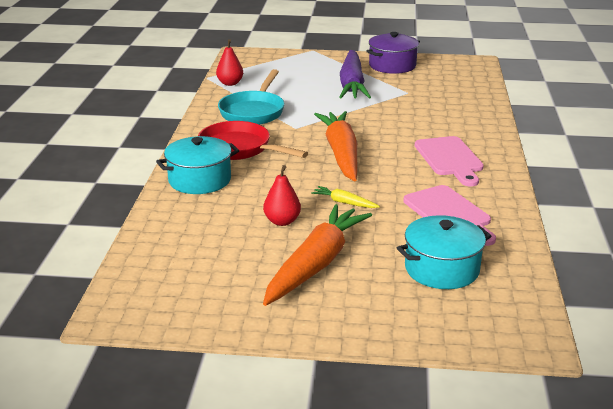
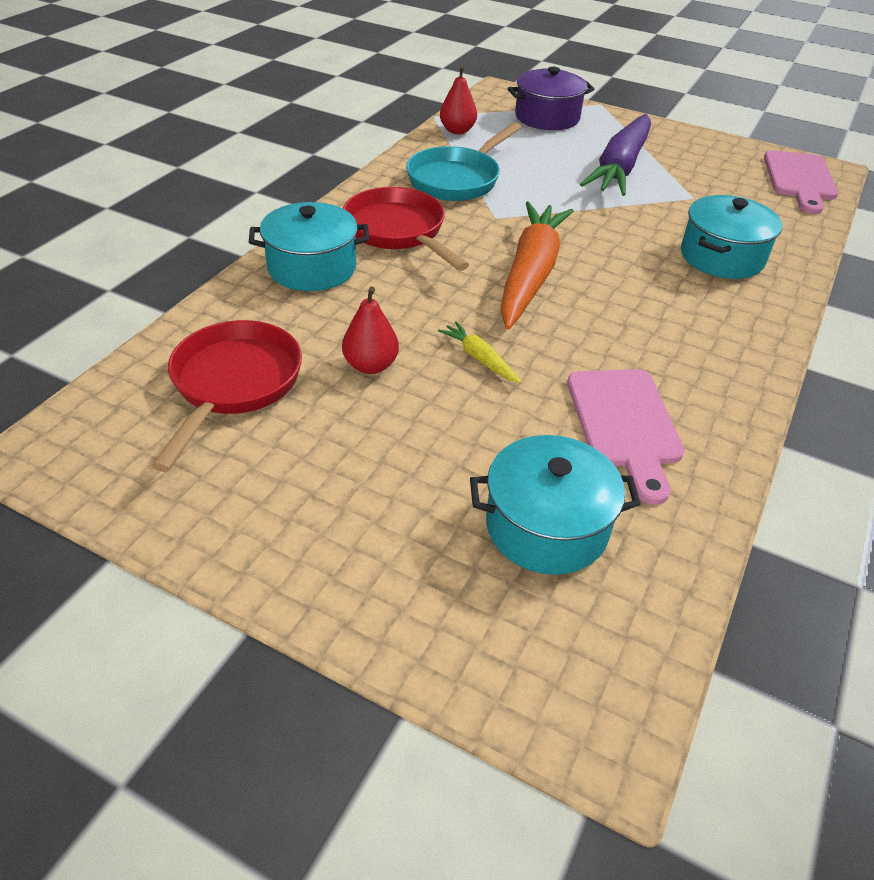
camera: 20 degrees right, 15 degrees up
orange carrot [263,204,372,306] -> none
purple pot [366,32,420,74] -> purple pot moved to [508,67,595,130]
pink cutting board [415,136,484,186] -> pink cutting board moved to [764,150,838,214]
none -> red pan [151,320,302,472]
none -> turquoise pot [681,195,782,279]

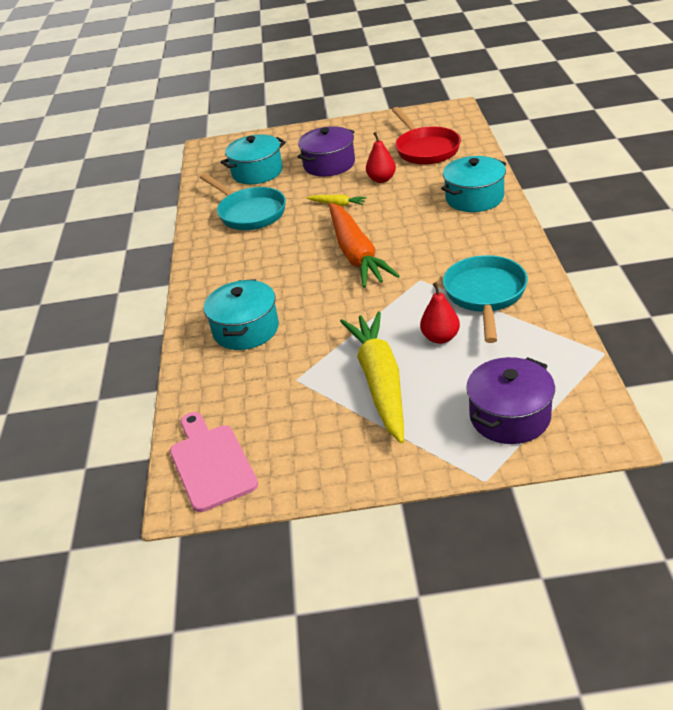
camera: 155 degrees right, 5 degrees down
red pan [343,187,469,271] -> none
red pear [440,66,477,134] -> red pear moved to [420,282,460,344]
pink cutting board [567,369,684,505] -> turquoise pan [199,173,286,230]
purple carrot [580,114,651,196] -> yellow carrot [340,312,404,443]
none -> purple pot [298,126,355,177]

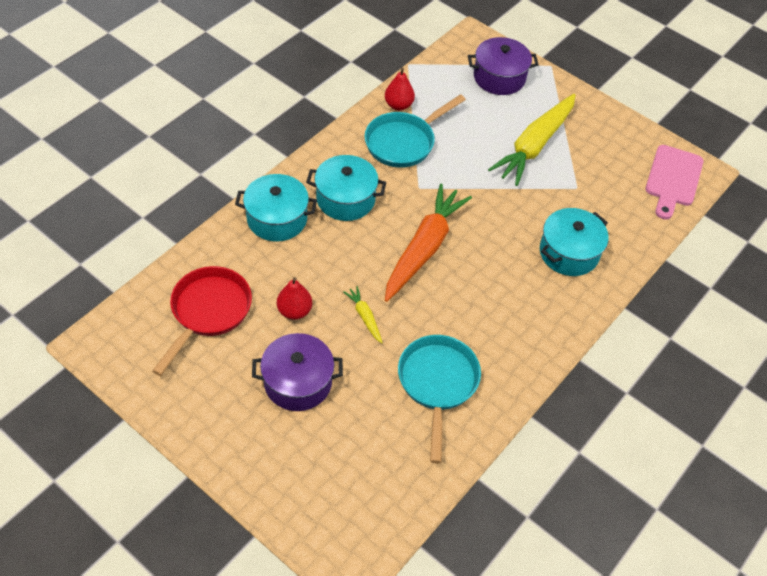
camera: 145 degrees left, 15 degrees up
turquoise pot [221,135,286,184] -> turquoise pot moved to [306,155,386,221]
red pear [420,282,460,344] -> red pear moved to [385,67,415,110]

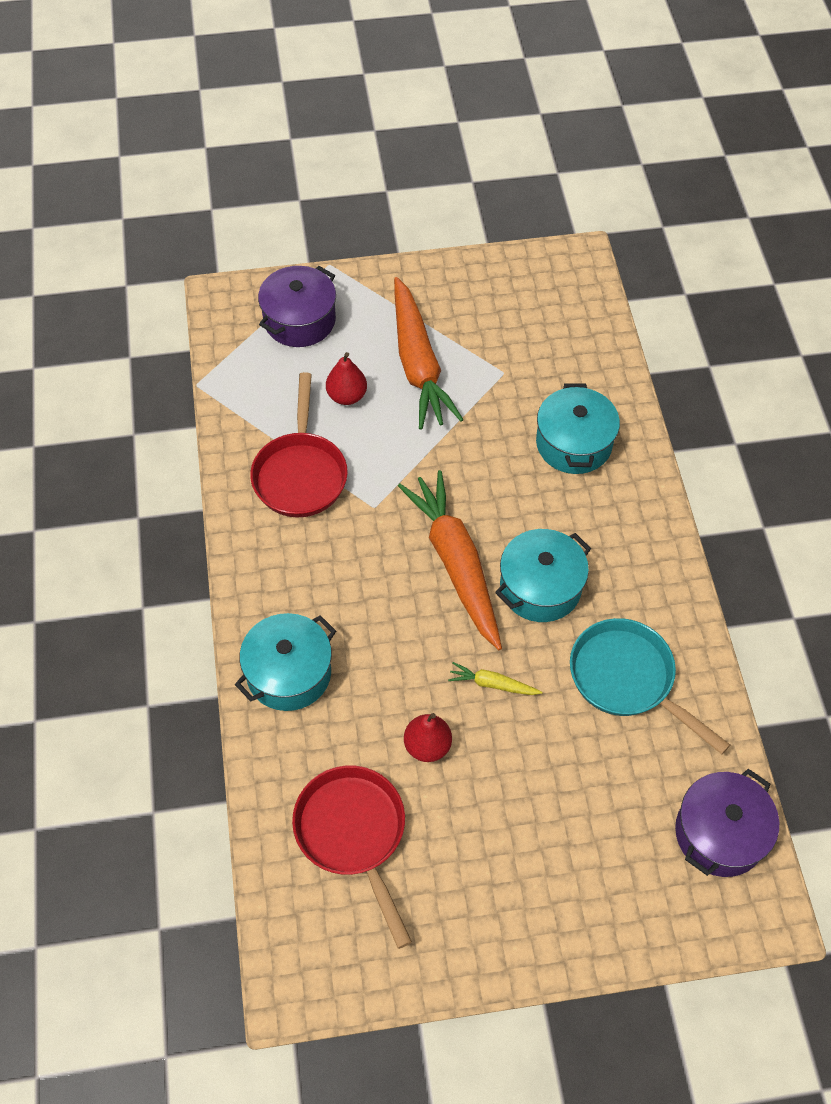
camera: 45 degrees left, 5 degrees up
purple pot [252,333,343,411] -> purple pot moved to [675,769,779,877]
turquoise pot [306,155,386,221] -> turquoise pot moved to [495,529,591,622]
turquoise pan [365,94,466,168] -> red pan [250,372,348,518]
red pear [385,67,415,110] -> red pear moved to [326,352,367,405]
yellow carrot [488,94,576,186] -> orange carrot [394,277,464,430]
pink cutting board [645,145,704,220] -> none

